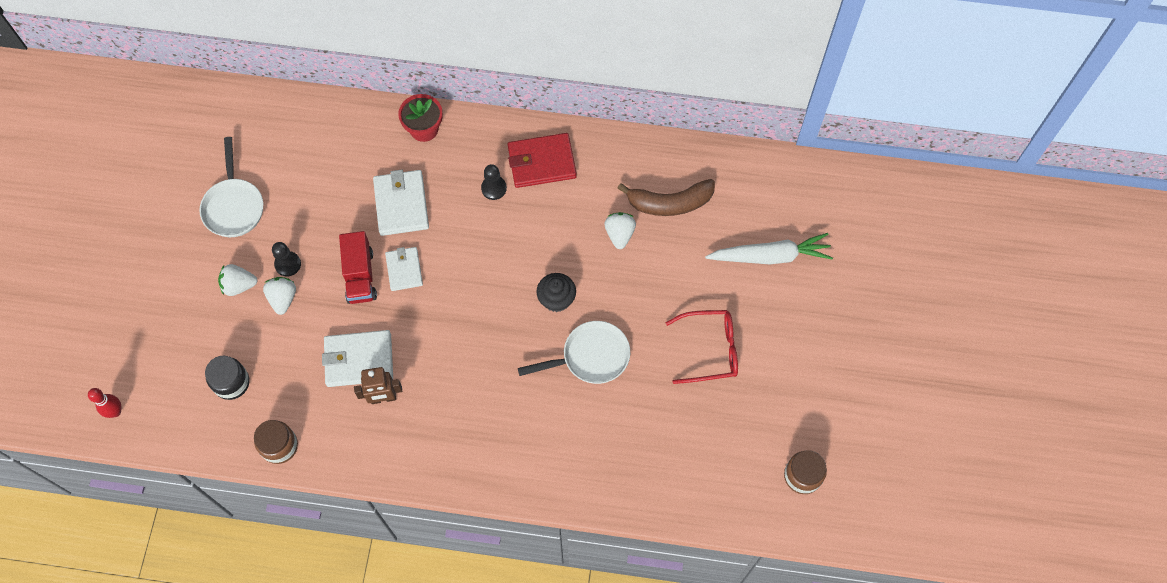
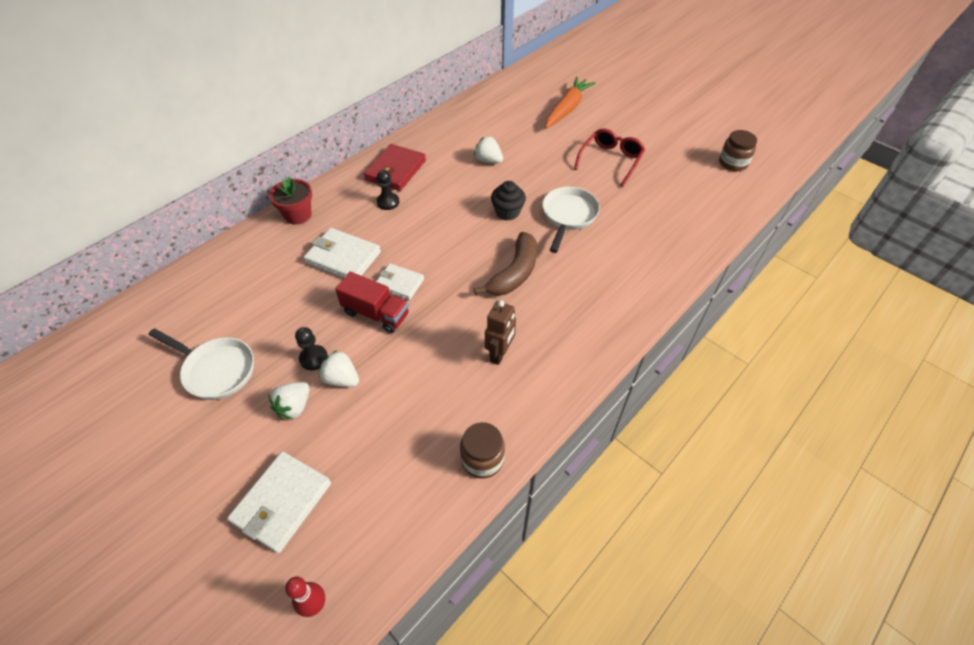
camera: 55 degrees left, 15 degrees down
black jar [205,356,249,400] -> none
white wallet [322,330,393,387] -> white wallet moved to [227,452,331,553]
brown banana [617,179,715,216] -> brown banana moved to [474,232,537,295]
white carrot [705,233,833,264] -> orange carrot [545,77,595,129]

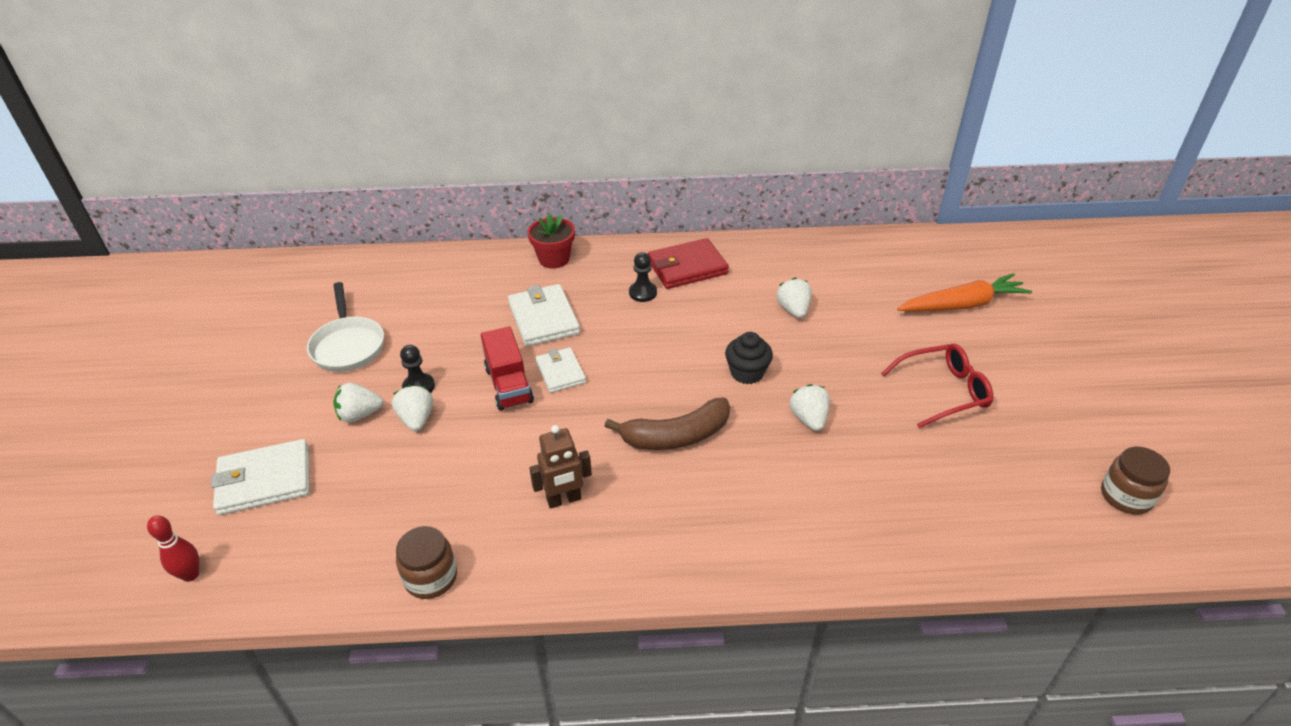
camera: 45 degrees right, 10 degrees down
white pan [542,187,600,253] -> white strawberry [789,384,830,431]

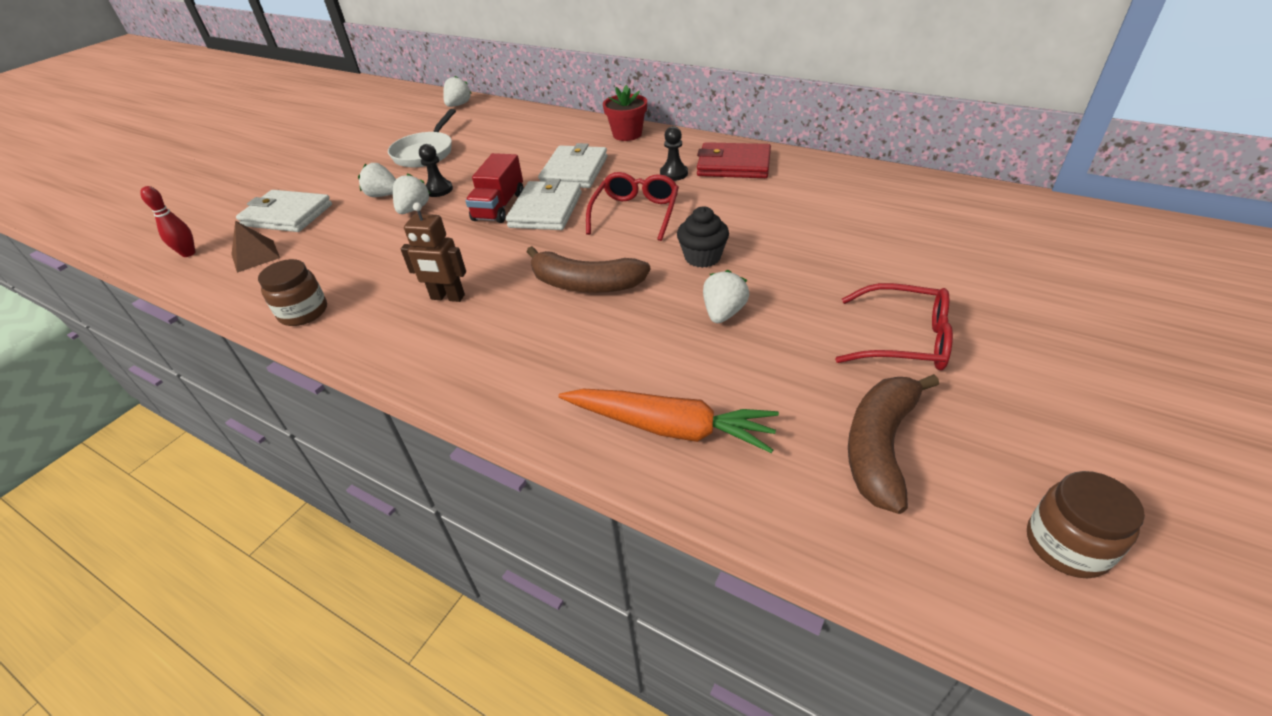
camera: 35 degrees right, 0 degrees up
white wallet [535,347,586,393] -> white wallet [506,178,582,230], size x1.56
white strawberry [777,278,812,318] -> white strawberry moved to [443,76,472,107]
orange carrot [897,273,1032,312] -> orange carrot moved to [559,389,779,453]
none -> brown pyramid [231,221,280,273]
none -> red glasses [586,172,679,241]
none -> brown banana [848,374,939,514]

